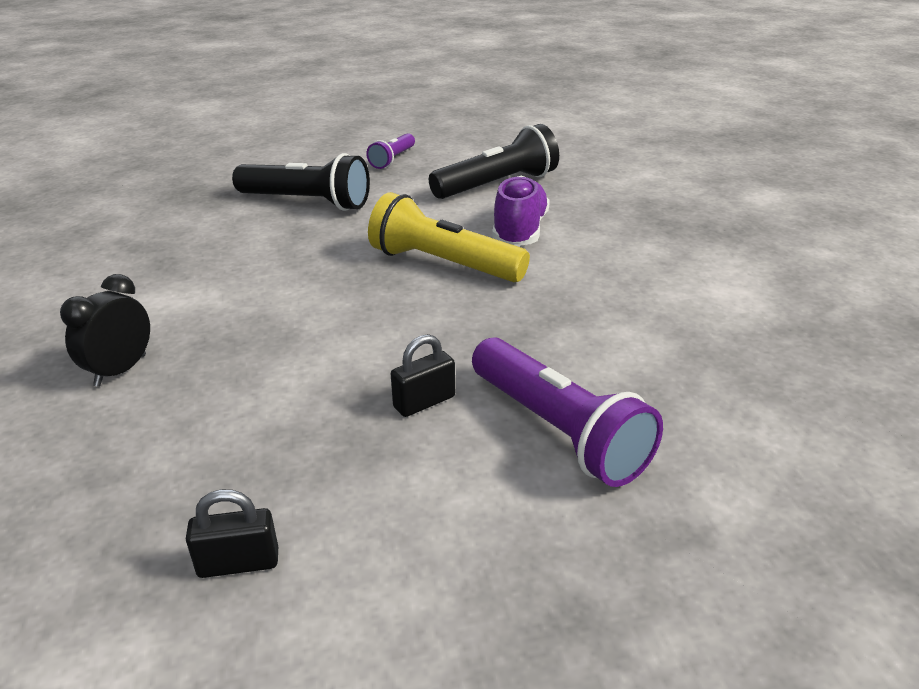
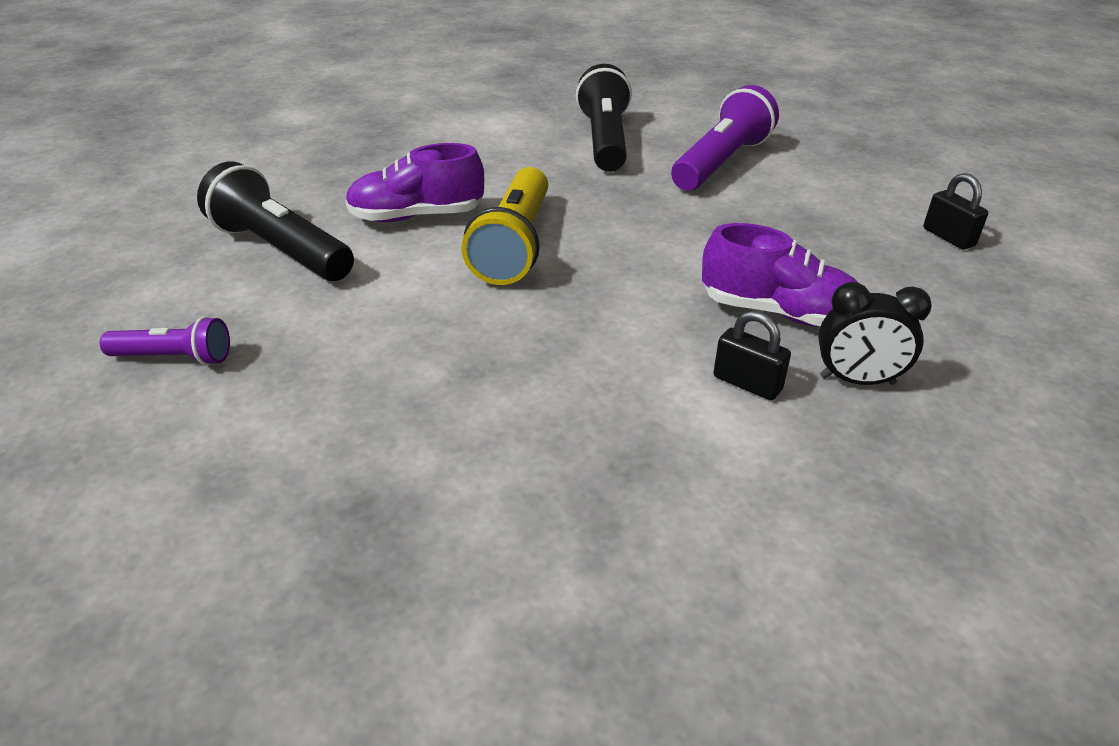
camera: 110 degrees left, 5 degrees up
black flashlight [232,153,370,211] -> black flashlight moved to [576,64,632,172]
black padlock [391,334,455,417] -> black padlock moved to [713,311,791,400]
none -> purple shoe [702,223,860,327]

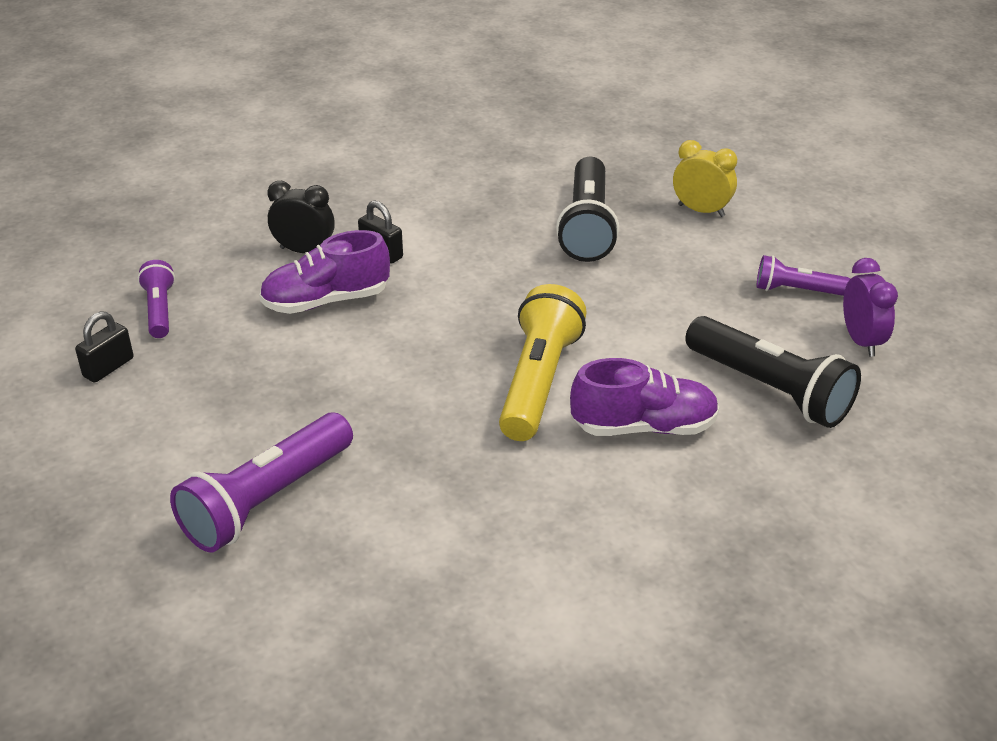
camera: 175 degrees left, 0 degrees up
black flashlight [576,64,632,172] -> black flashlight moved to [556,156,619,262]
purple shoe [702,223,860,327] -> purple shoe turned 45 degrees counterclockwise [259,230,390,314]
black padlock [923,173,988,250] -> black padlock turned 60 degrees clockwise [75,311,134,382]
none -> purple flashlight [138,260,175,338]
none -> yellow clock [673,140,737,217]
none -> purple clock [843,258,898,357]

